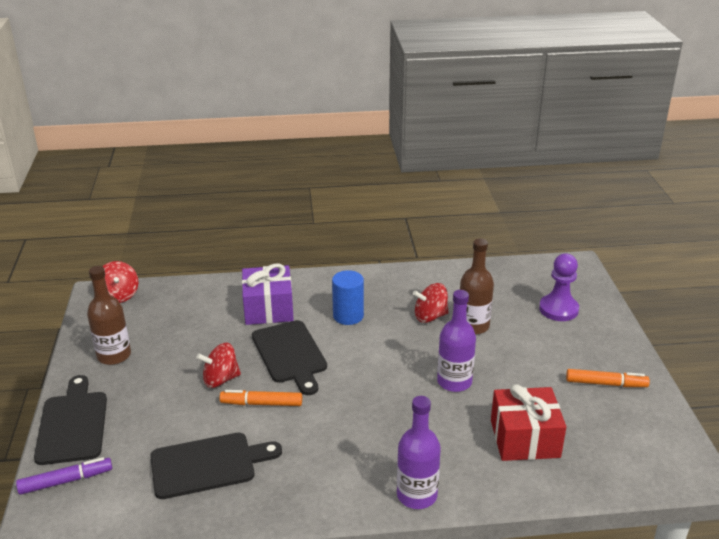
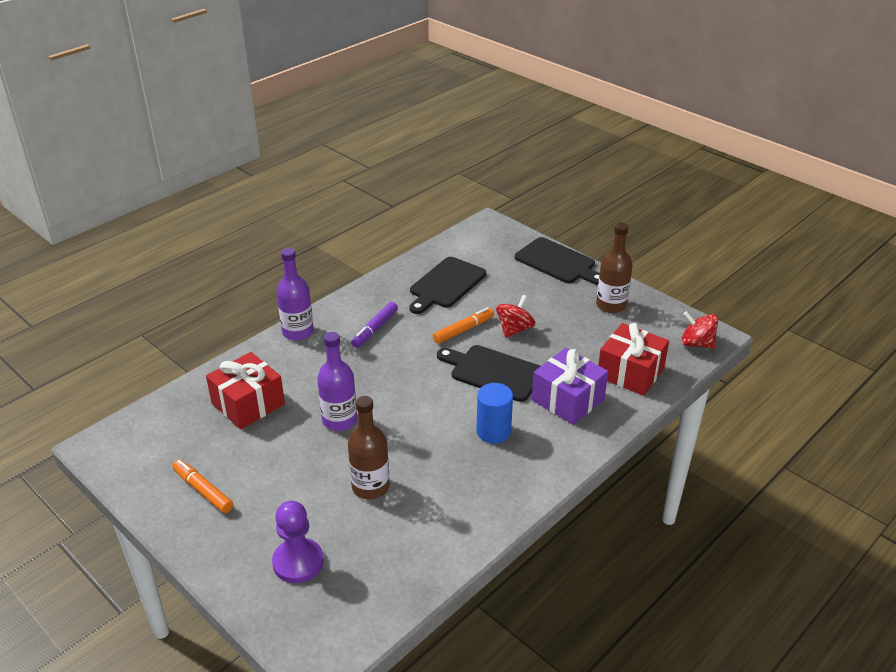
camera: 140 degrees right, 5 degrees up
purple marker [16,457,112,495] -> purple marker moved to [351,302,398,348]
red spinning top [413,283,449,323] -> none
orange marker [566,369,650,387] -> orange marker turned 75 degrees clockwise [172,459,233,513]
none -> red gift [598,323,669,396]

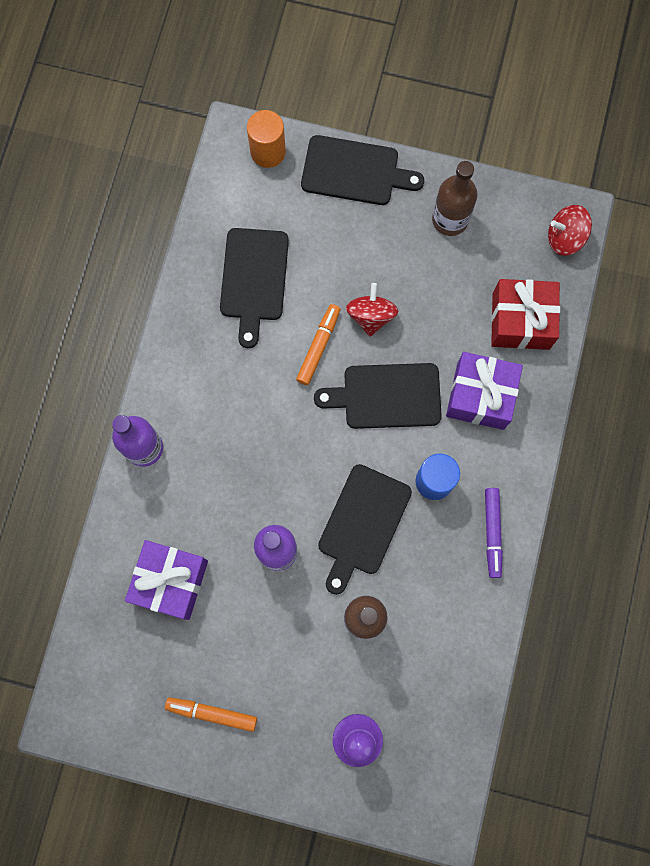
camera: 30 degrees left, 40 degrees up
red gift [206,352,285,430] -> purple gift [125,540,208,620]
purple marker [351,302,398,348] -> purple marker moved to [485,488,503,578]
none -> orange cylinder [247,110,286,168]
none -> black cutting board [318,464,412,595]

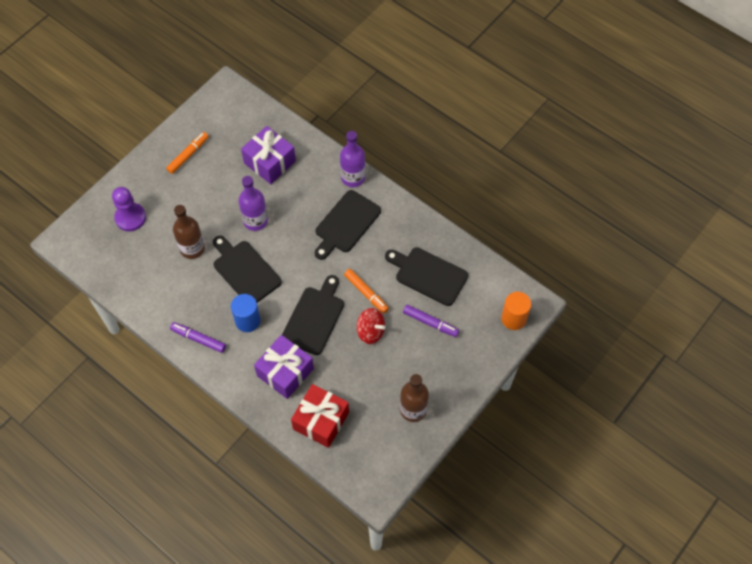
camera: 115 degrees right, 15 degrees down
black cutting board [301,135,424,205] -> black cutting board moved to [315,190,381,260]
red spinning top [548,205,592,256] -> none
none -> purple marker [403,305,459,337]

